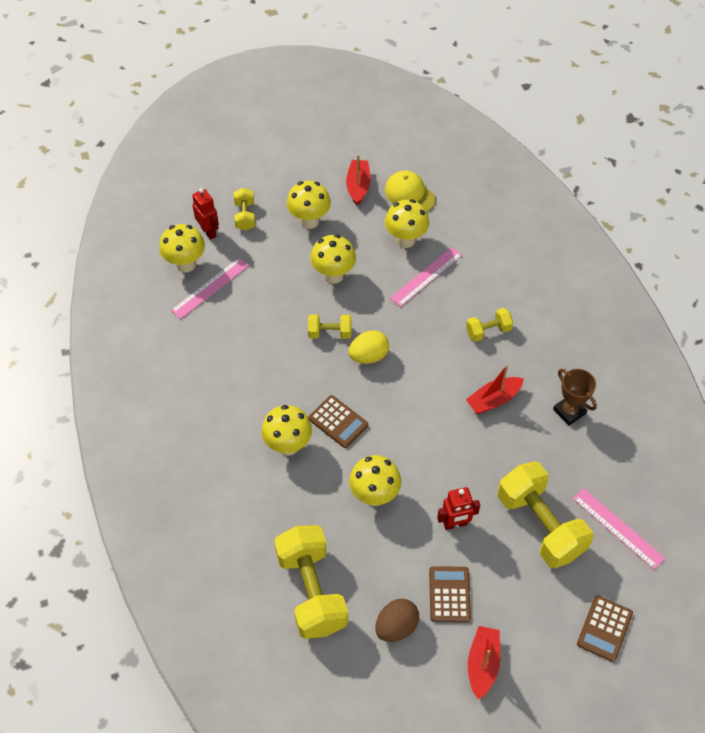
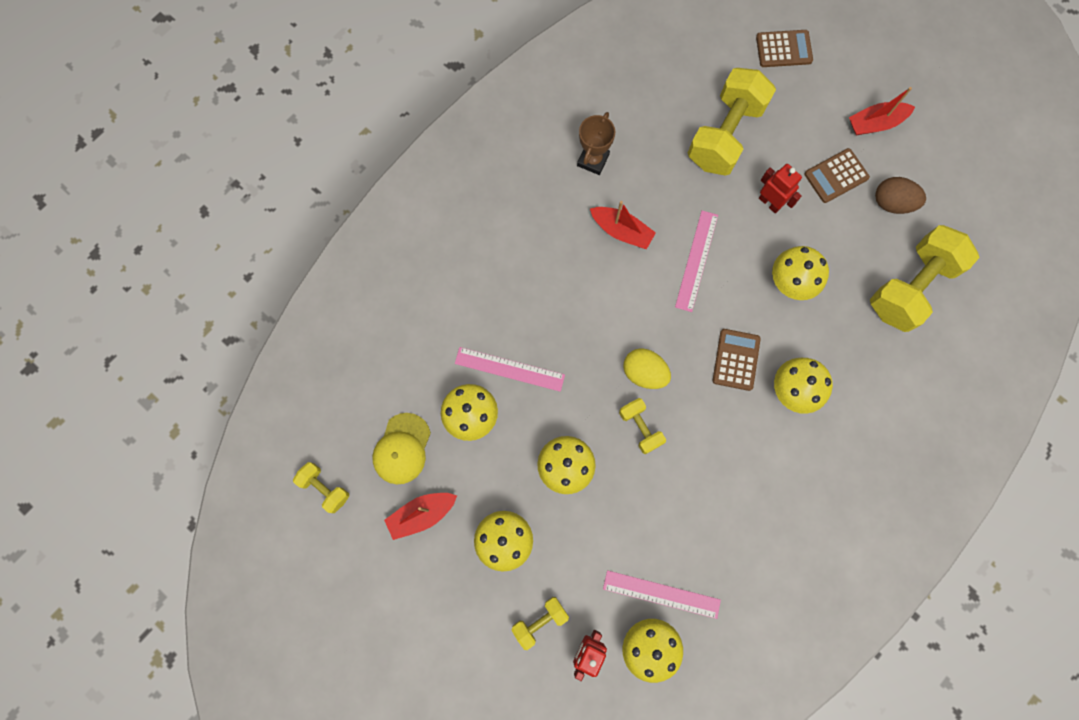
camera: 120 degrees left, 20 degrees up
yellow dumbbell [466,308,513,342] -> yellow dumbbell moved to [293,462,349,513]
pink ruler [573,488,665,570] -> pink ruler moved to [675,210,718,312]

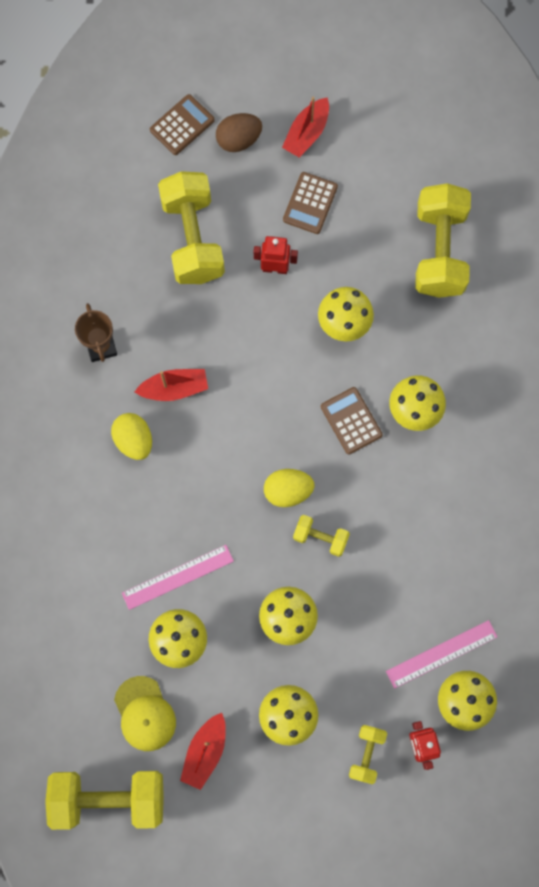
camera: 40 degrees left, 0 degrees up
yellow dumbbell [293,462,349,513] -> yellow dumbbell [45,771,164,830], size x2.04
pink ruler [675,210,718,312] -> none
brown egg [875,177,926,214] -> brown egg moved to [216,113,262,152]
none -> yellow egg [111,413,152,460]

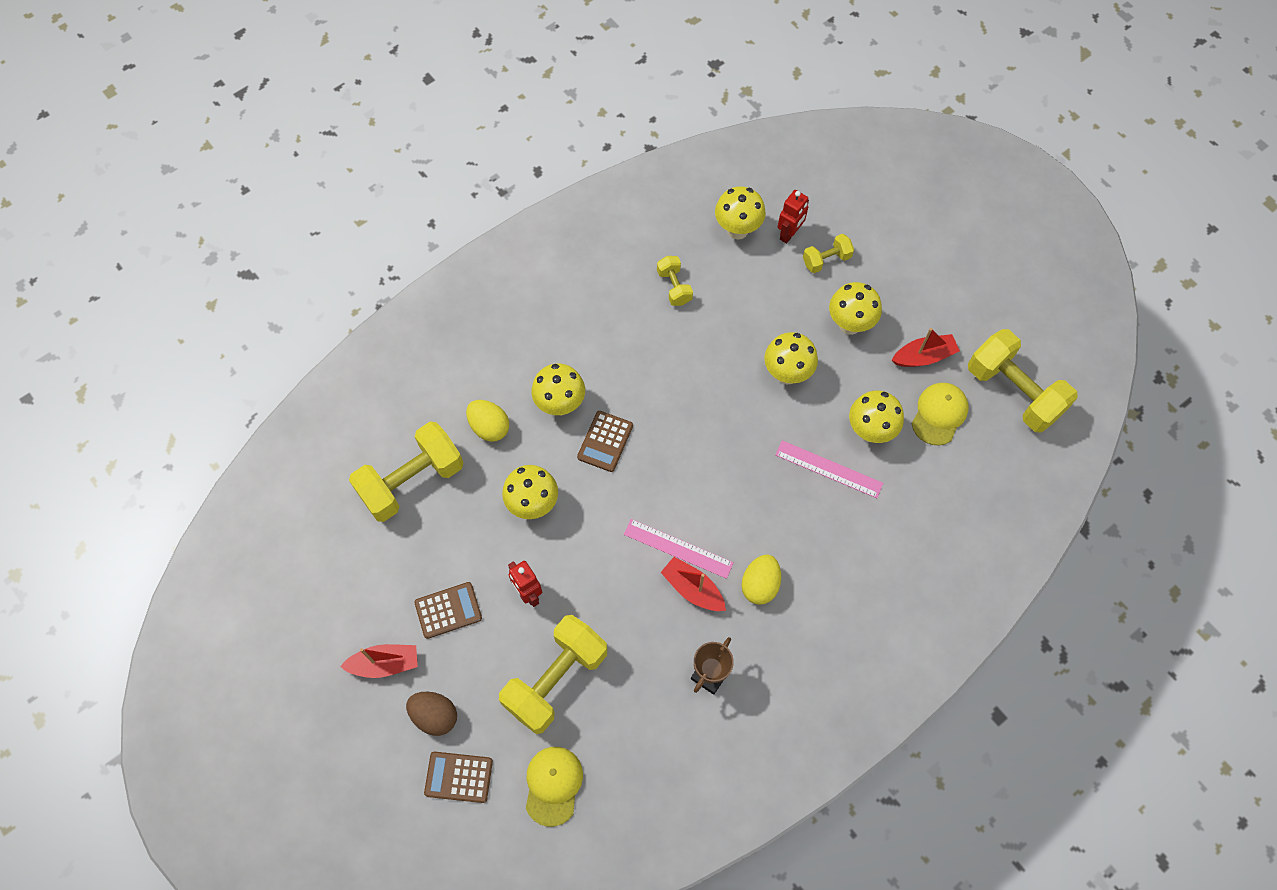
camera: 130 degrees left, 10 degrees down
yellow egg [264,469,314,507] -> yellow egg moved to [466,400,509,442]
yellow dumbbell [293,515,350,557] -> yellow dumbbell moved to [657,256,693,306]
pink ruler [386,620,498,688] -> pink ruler moved to [624,519,734,579]
none -> yellow cap [526,747,583,827]

